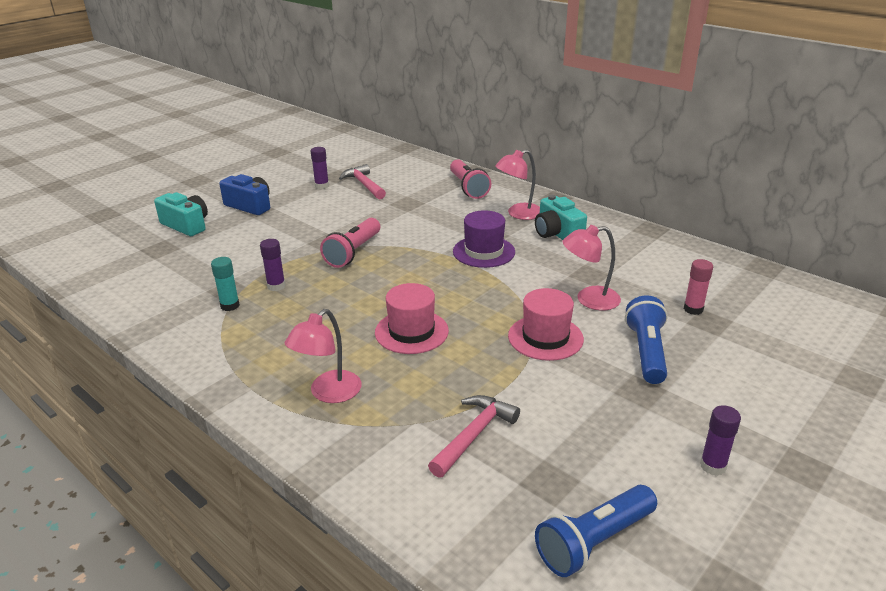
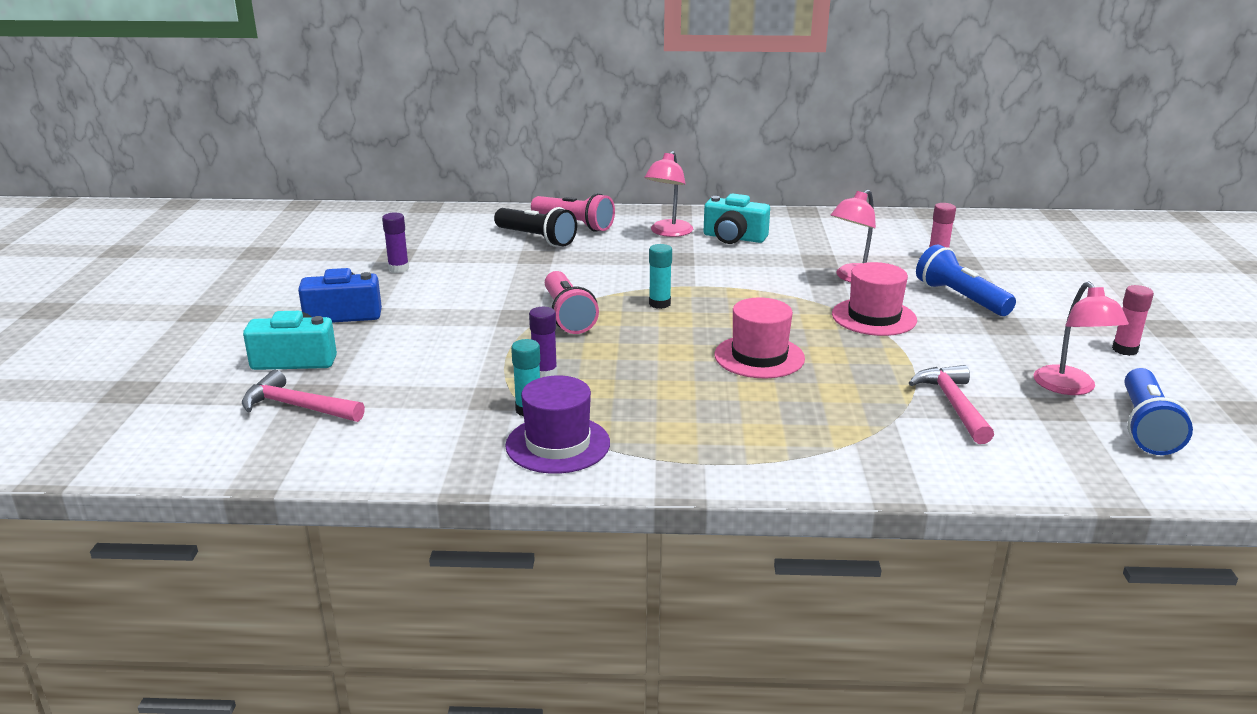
camera: 40 degrees left, 5 degrees down
pink lamp [285,309,361,403] -> pink lamp moved to [1033,281,1129,395]
pink hammer [339,164,386,200] -> pink hammer moved to [242,370,365,422]
purple hat [453,210,515,268] -> purple hat moved to [505,375,610,474]
purple glue stick [700,405,741,476] -> pink glue stick [1112,285,1154,356]
none -> black flashlight [494,207,577,247]
none -> turquoise glue stick [649,244,672,309]

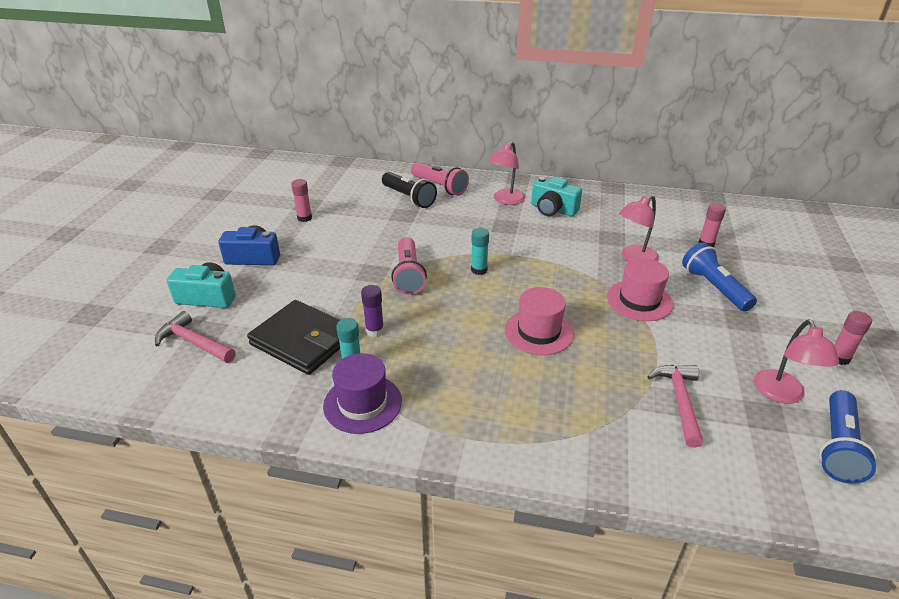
camera: 10 degrees right, 10 degrees up
purple glue stick [382,213,409,273] -> pink glue stick [291,179,312,222]
none -> black wallet [247,300,340,375]

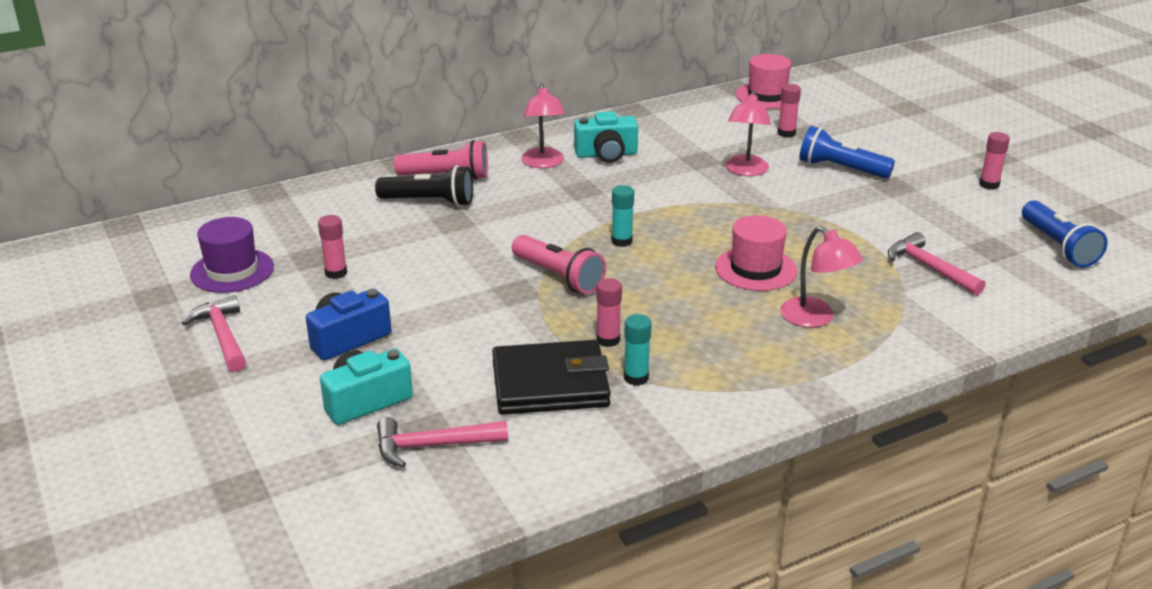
camera: 40 degrees left, 5 degrees down
purple hat [323,353,402,434] -> purple hat moved to [190,217,274,293]
purple glue stick [361,285,384,337] -> pink glue stick [596,278,622,347]
pink hat [607,258,673,321] -> pink hat moved to [736,54,791,109]
pink lamp [754,319,839,404] -> pink lamp moved to [780,226,863,327]
none -> pink hammer [182,295,246,372]

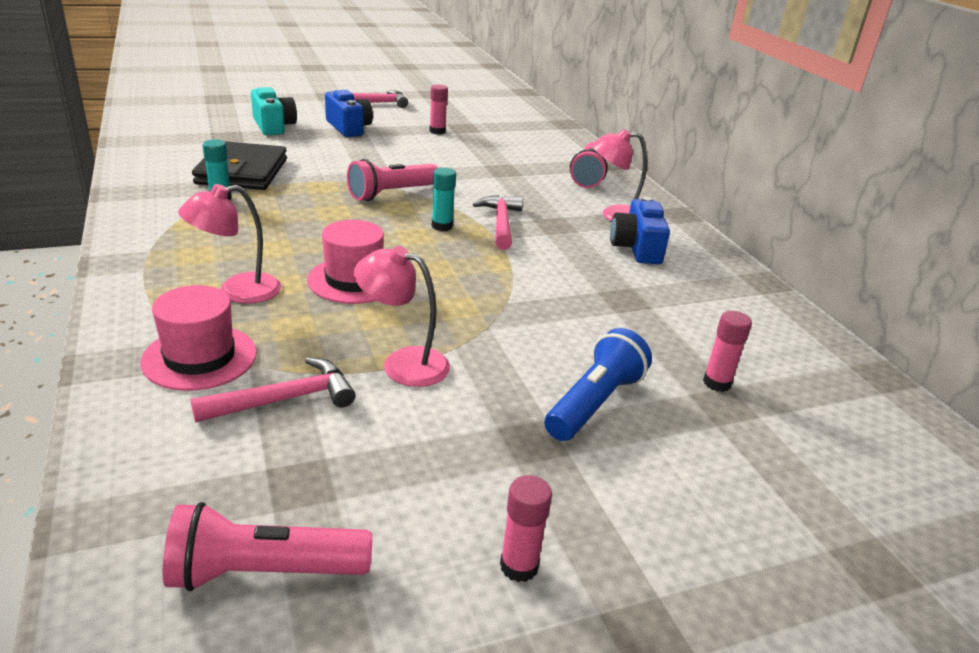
camera: 95 degrees right, 0 degrees up
purple hat [190,217,274,293] -> none
black flashlight [375,165,473,207] -> none
pink hammer [377,417,508,467] -> pink hammer moved to [473,195,523,250]
turquoise camera [574,111,638,163] -> blue camera [610,197,670,264]
pink glue stick [596,278,622,347] -> none
pink lamp [725,91,771,176] -> pink lamp moved to [354,246,450,387]
pink hat [736,54,791,109] -> pink hat moved to [140,285,257,391]
blue flashlight [1022,200,1107,267] -> pink flashlight [163,502,372,591]

